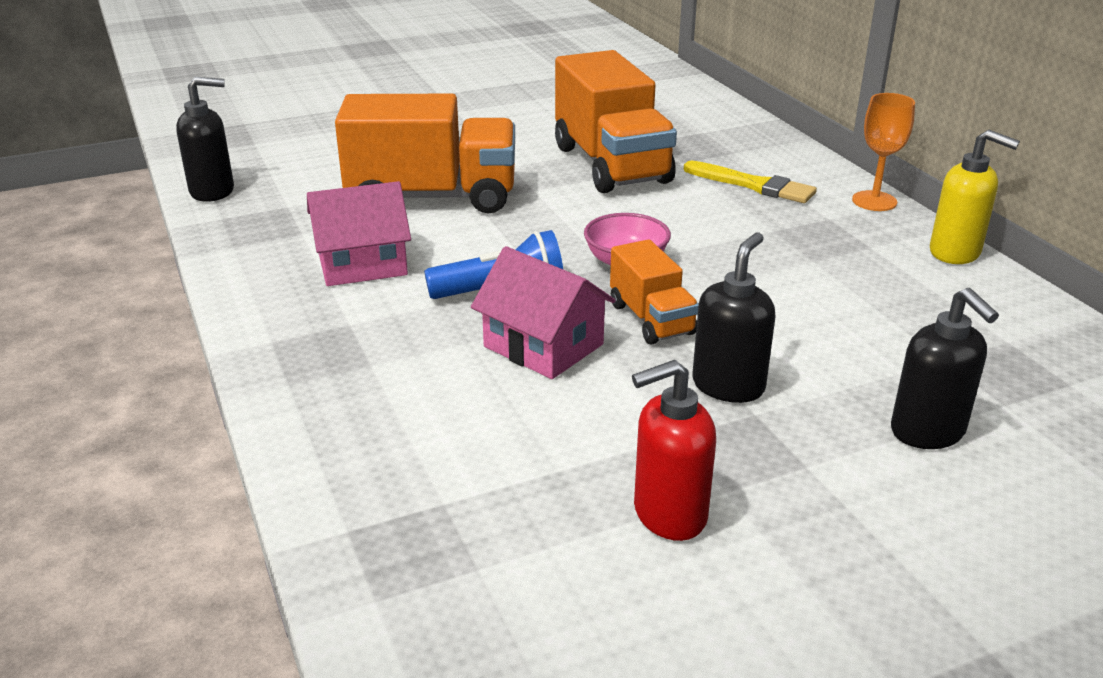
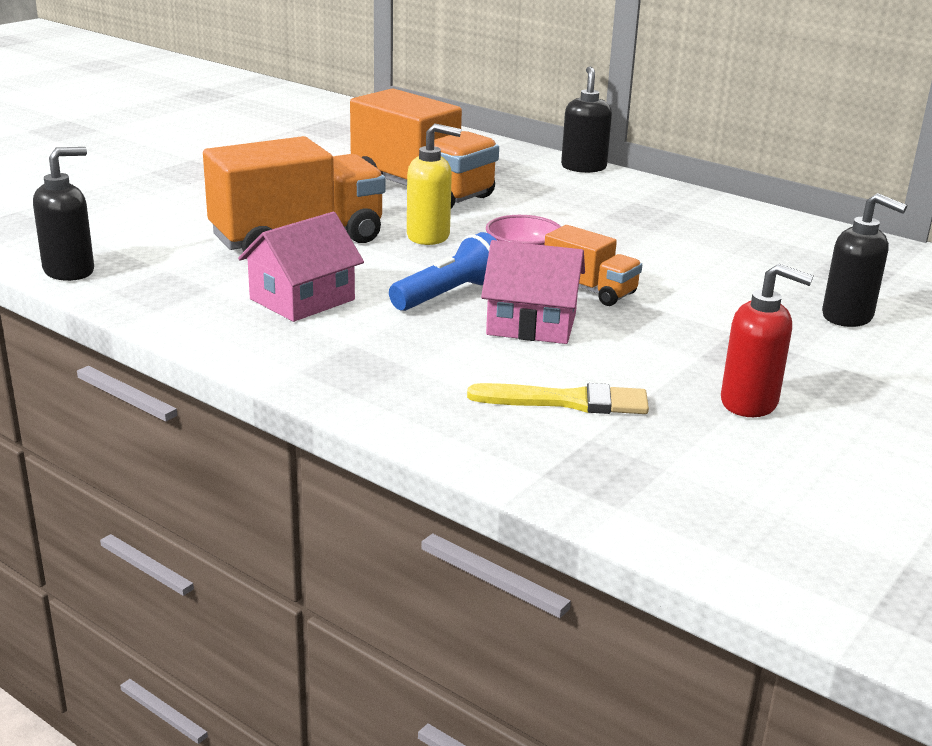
camera: 30 degrees left, 5 degrees down
red soap dispenser [632,360,716,541] -> red soap dispenser turned 105 degrees counterclockwise [721,263,813,417]
yellow brush [684,161,817,203] -> yellow brush moved to [467,383,649,414]
black soap dispenser [692,232,776,403] -> black soap dispenser moved to [561,66,612,173]
orange goblet [852,93,915,211] -> none
yellow soap dispenser [930,130,1020,264] -> yellow soap dispenser moved to [407,123,461,245]

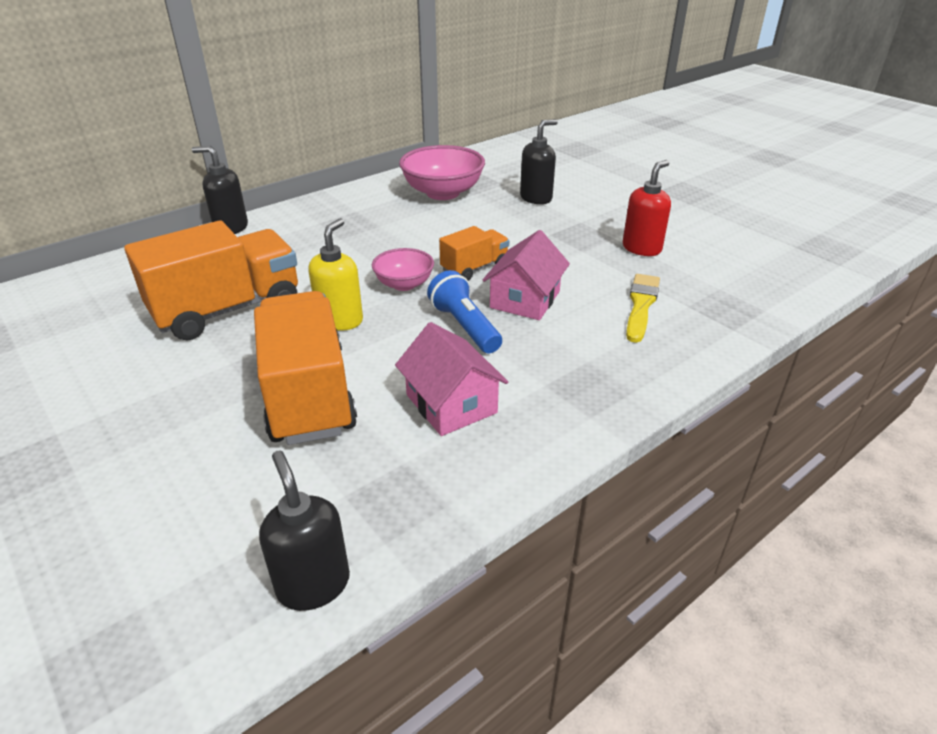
camera: 75 degrees left, 10 degrees up
none -> pink bowl [399,145,485,200]

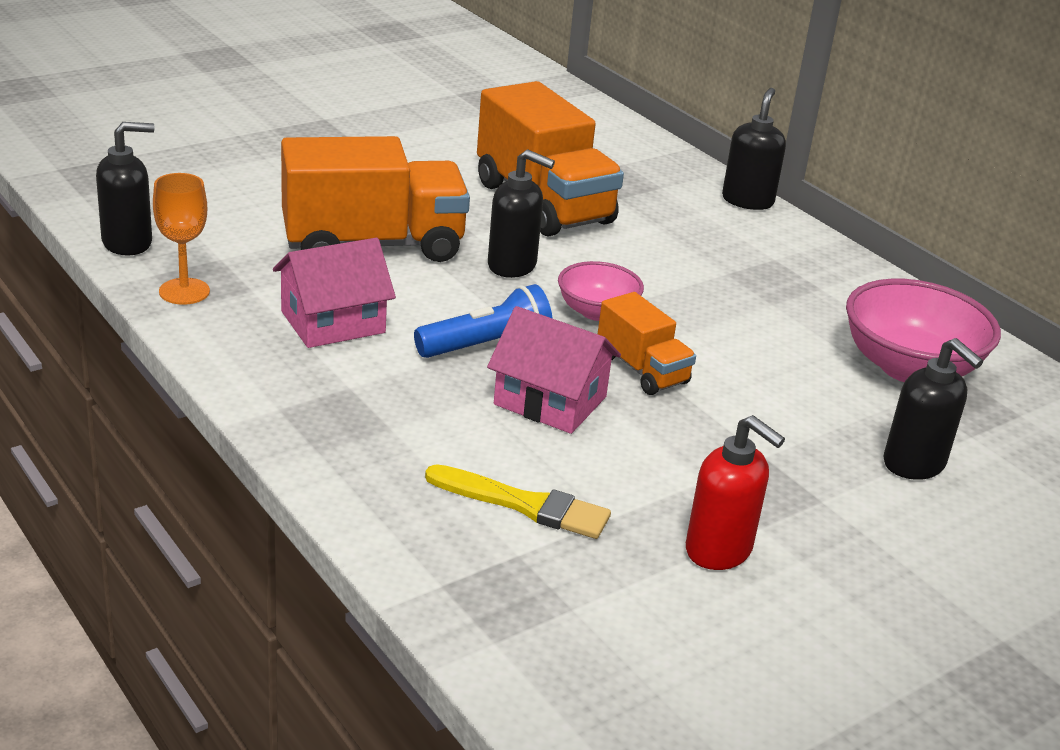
camera: 90 degrees right, 5 degrees down
yellow soap dispenser [308,218,363,331] -> black soap dispenser [488,150,555,278]
none -> orange goblet [153,173,210,305]

